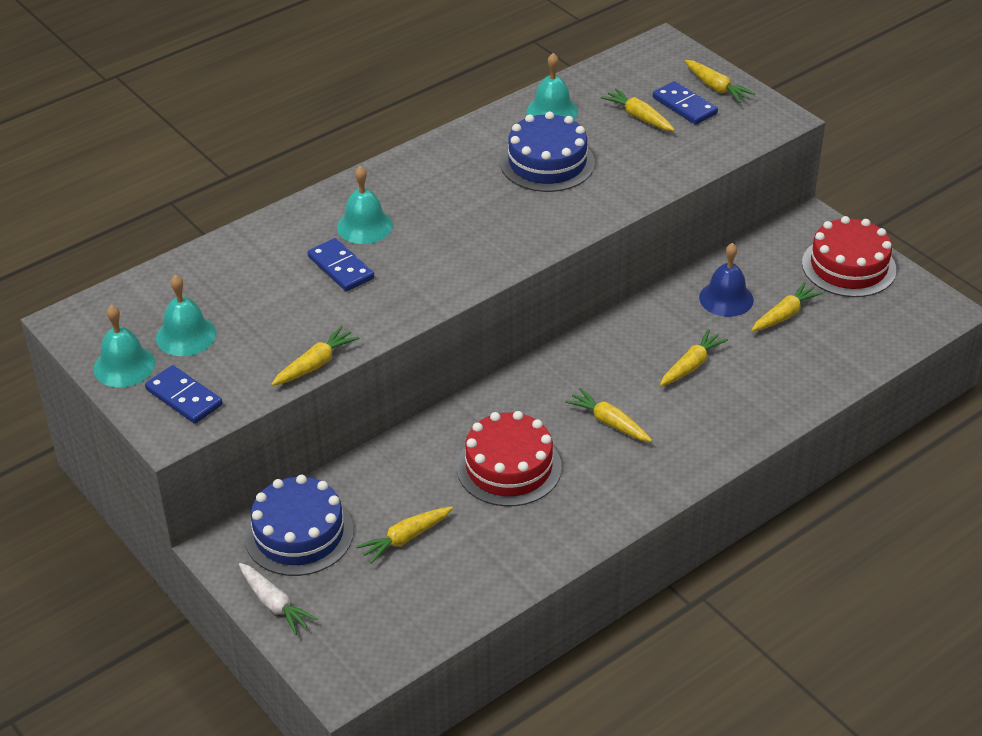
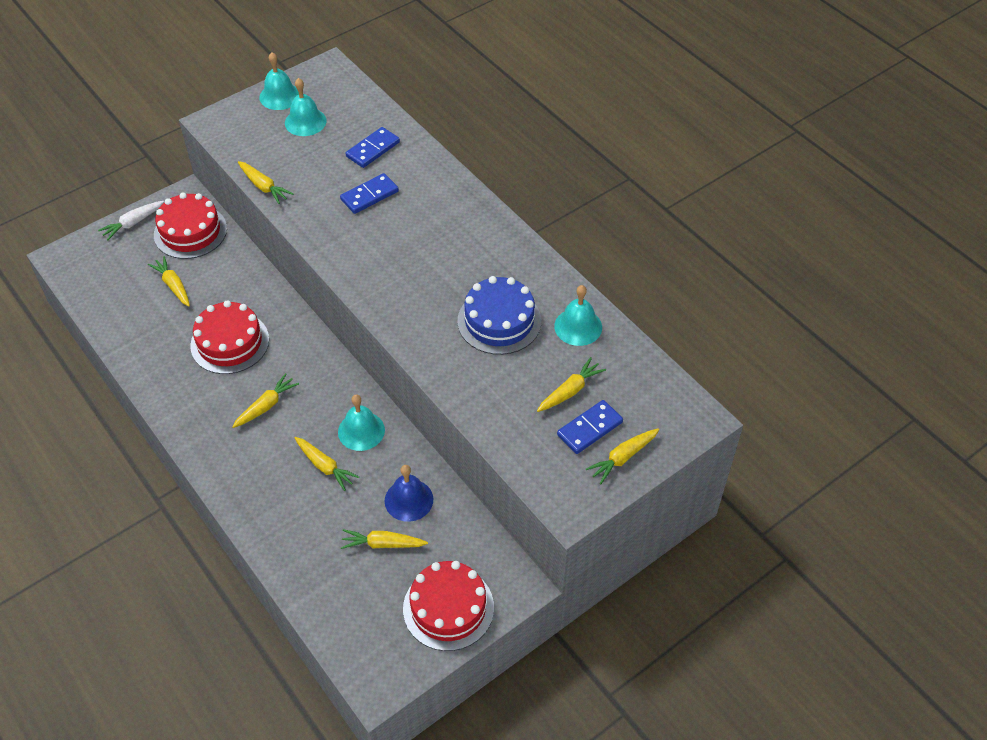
camera: 90 degrees right, 10 degrees up
blue domino [145,365,223,424] -> blue domino moved to [346,127,400,168]
blue cake [244,475,354,576] -> red cake [154,193,227,259]
turquoise bell [337,166,393,244] -> turquoise bell moved to [338,395,385,451]
yellow carrot [751,282,823,332] -> yellow carrot turned 135 degrees clockwise [341,529,428,549]

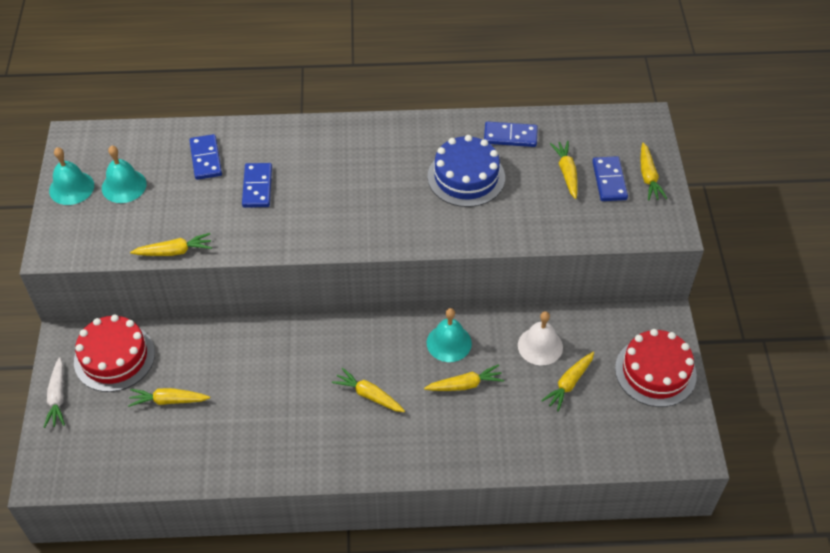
camera: 55 degrees left, 0 degrees up
red cake [190,300,269,374] -> none
yellow carrot [232,373,299,428] -> yellow carrot turned 45 degrees counterclockwise [332,368,405,412]
blue bell [385,465,433,522] -> white bell [518,311,563,365]
turquoise bell [554,285,602,346] -> blue domino [484,122,538,147]

